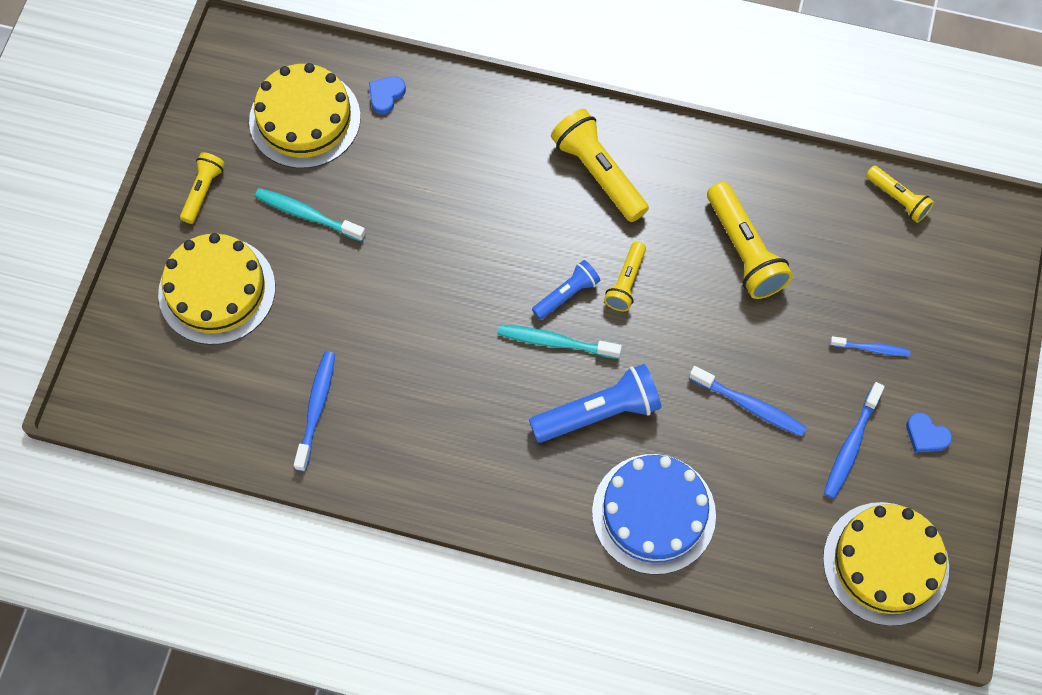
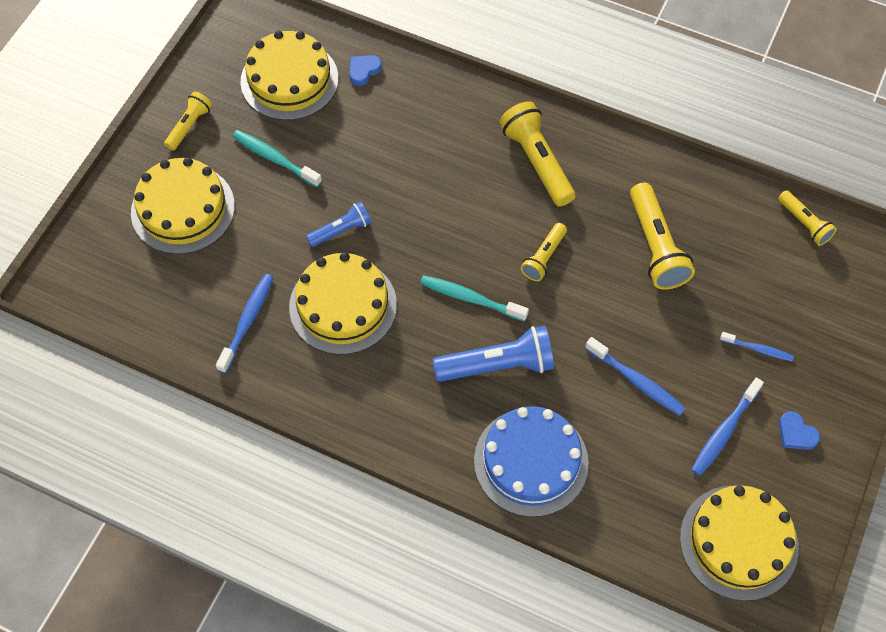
camera: 10 degrees right, 5 degrees down
blue flashlight [532,260,600,320] -> blue flashlight moved to [306,201,371,247]
none -> yellow cake [289,252,397,355]

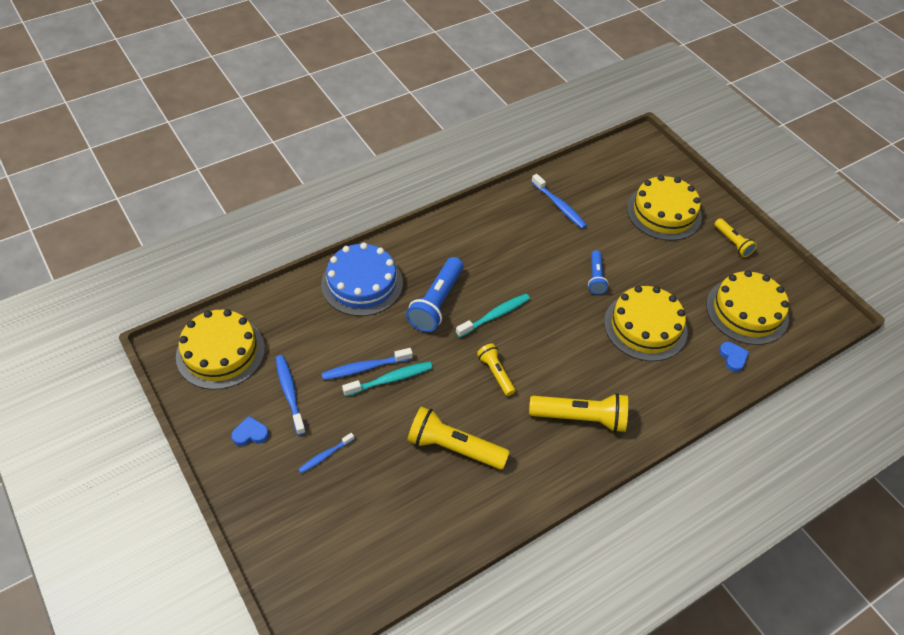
camera: 120 degrees right, 10 degrees down
turquoise toothbrush [232,130,322,187] -> turquoise toothbrush moved to [342,362,433,397]
yellow cake [289,252,397,355] -> yellow cake moved to [604,286,688,361]
yellow flashlight [778,190,837,246] -> none

